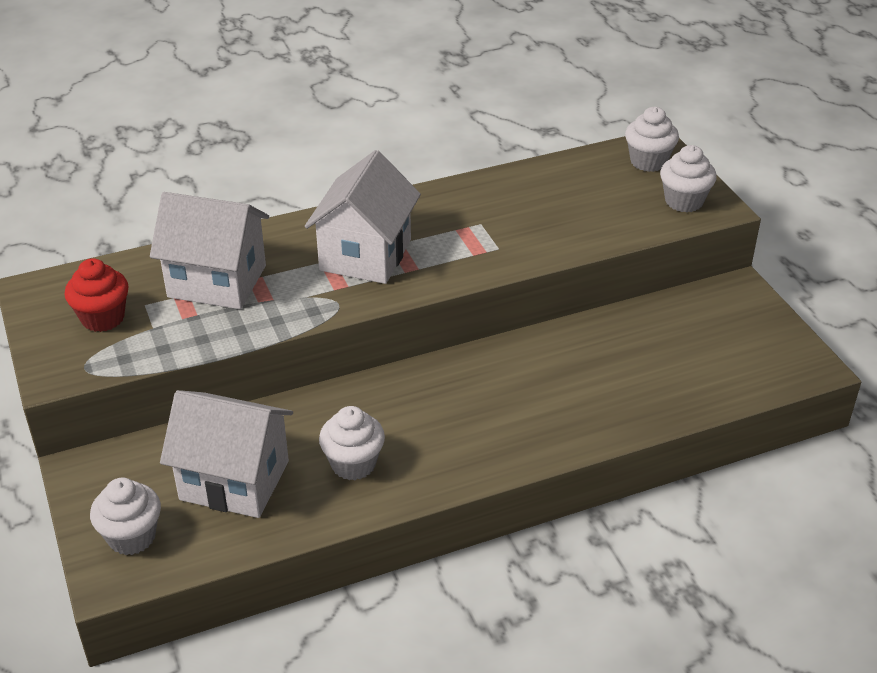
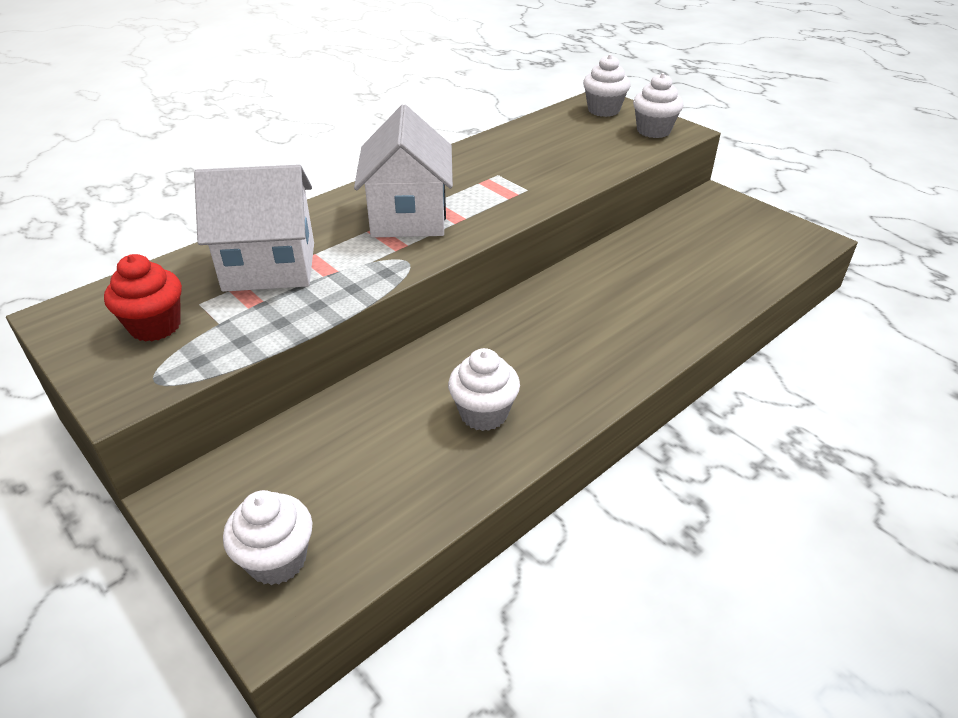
camera: 20 degrees left, 0 degrees up
white house [160,390,293,518] -> none

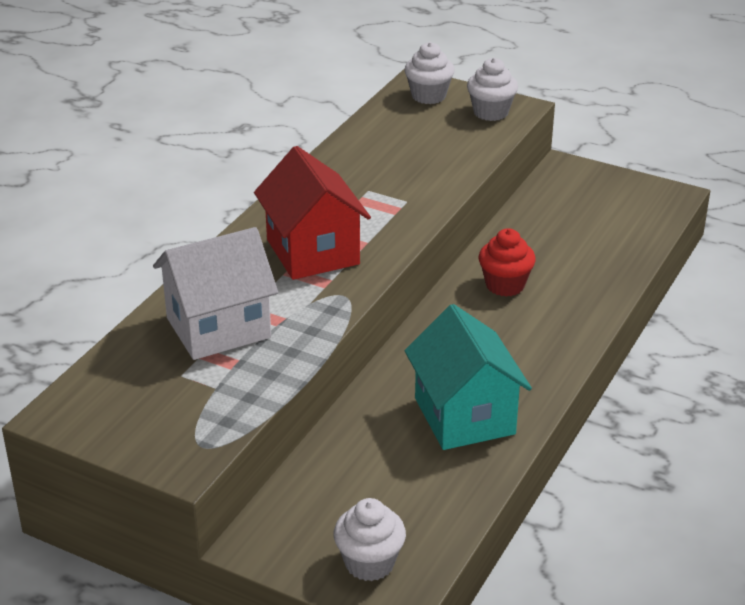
camera: 20 degrees left, 5 degrees down
red cupcake [104,254,182,342] -> red cupcake moved to [479,228,536,297]
white house [354,104,453,237] -> red house [254,146,371,280]
white cupcake [448,348,520,431] -> turquoise house [405,304,532,450]

